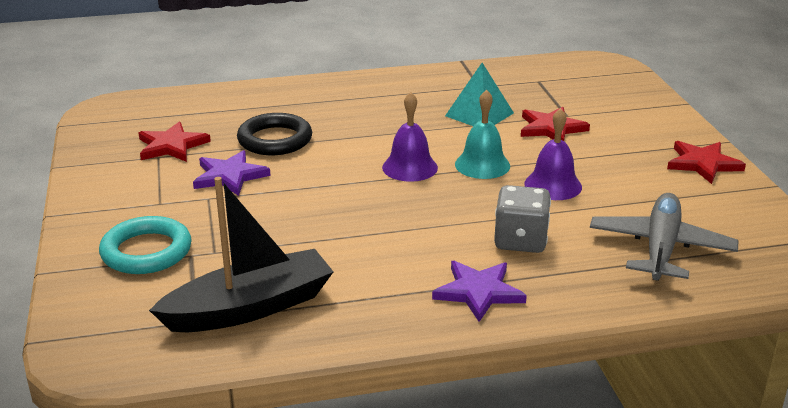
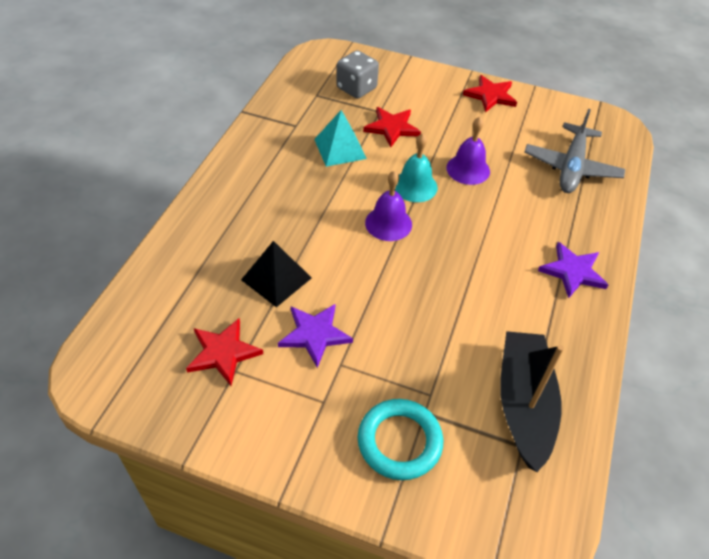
camera: 60 degrees left, 20 degrees up
black ring [237,113,312,155] -> black pyramid [241,241,312,307]
grey dice [494,185,551,253] -> grey dice moved to [336,50,379,99]
grey plane [590,193,739,281] -> grey plane turned 120 degrees counterclockwise [524,109,625,193]

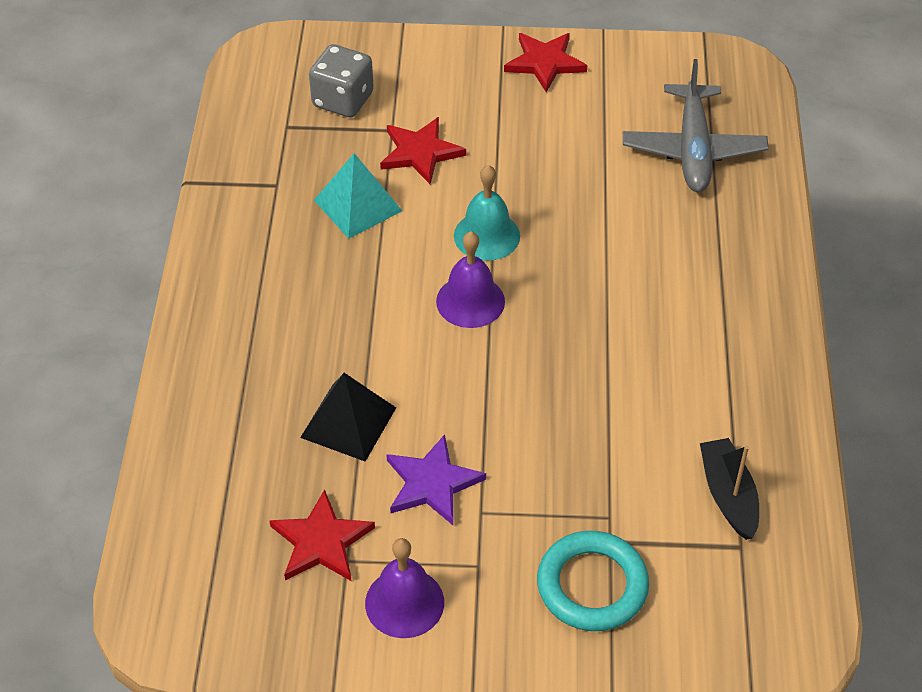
camera: 15 degrees left, 0 degrees up
purple bell [446,117,490,185] -> purple bell moved to [365,538,444,638]
black boat [500,331,564,472] -> black boat [700,438,759,540], size x0.60
purple star [538,242,608,298] -> none

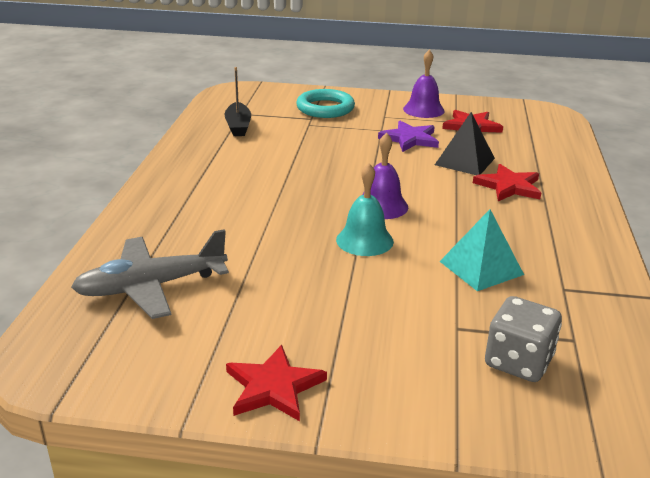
camera: 175 degrees left, 20 degrees down
red star [380,117,466,184] -> red star moved to [473,164,541,201]
grey plane [623,59,769,192] -> grey plane turned 120 degrees counterclockwise [71,229,229,319]

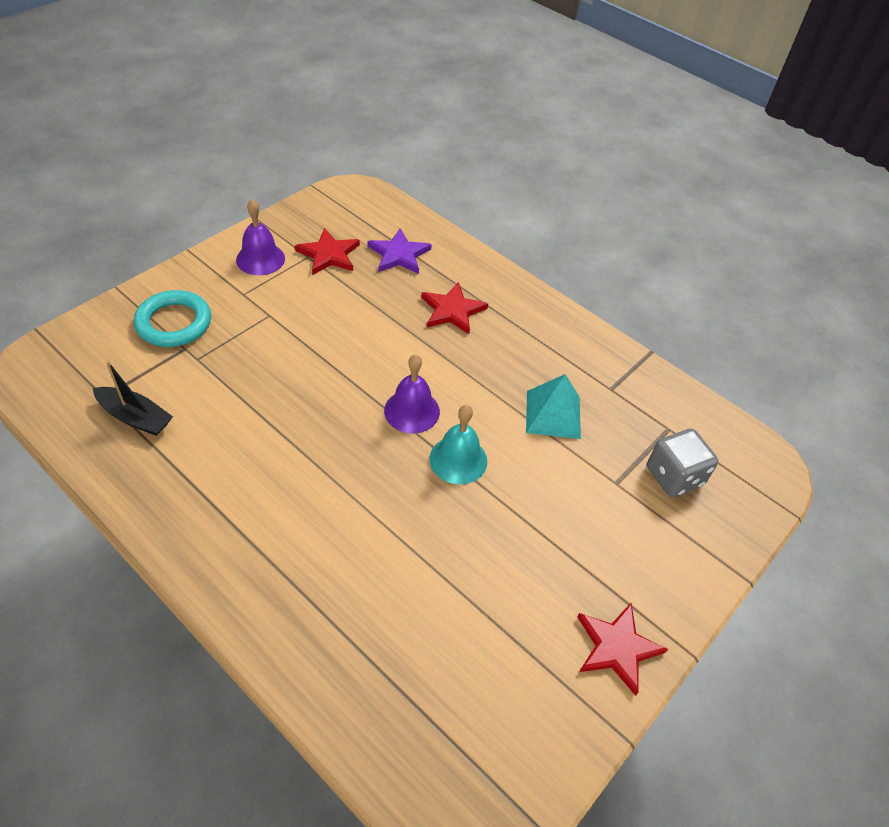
camera: 60 degrees left, 20 degrees up
grey plane [71,229,229,319] -> none
purple star [378,121,439,152] -> purple star moved to [368,229,432,274]
black pyramid [435,112,495,175] -> none

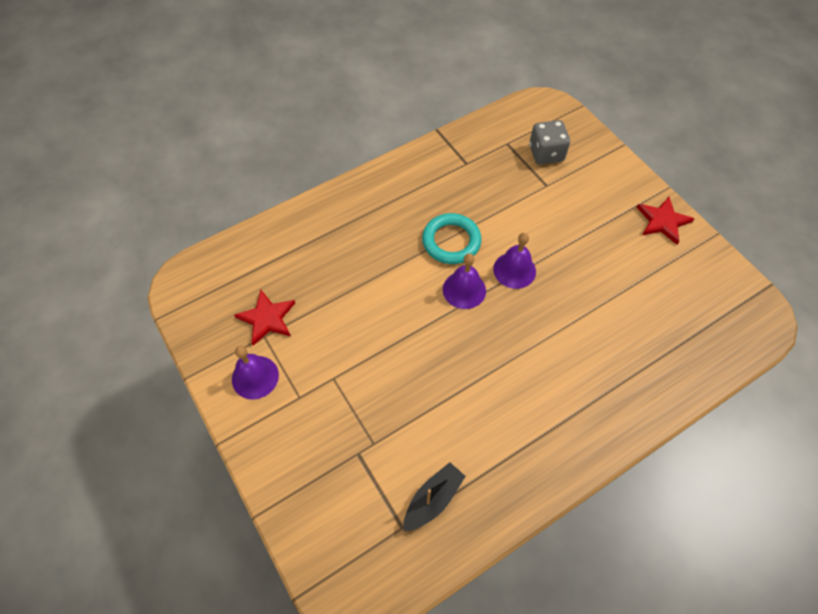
camera: 70 degrees left, 10 degrees up
turquoise ring [134,290,211,347] -> turquoise ring moved to [422,213,482,264]
purple star [368,229,432,274] -> none
red star [421,282,488,334] -> none
turquoise bell [429,405,487,484] -> purple bell [493,233,536,289]
turquoise pyramid [526,374,581,439] -> none

